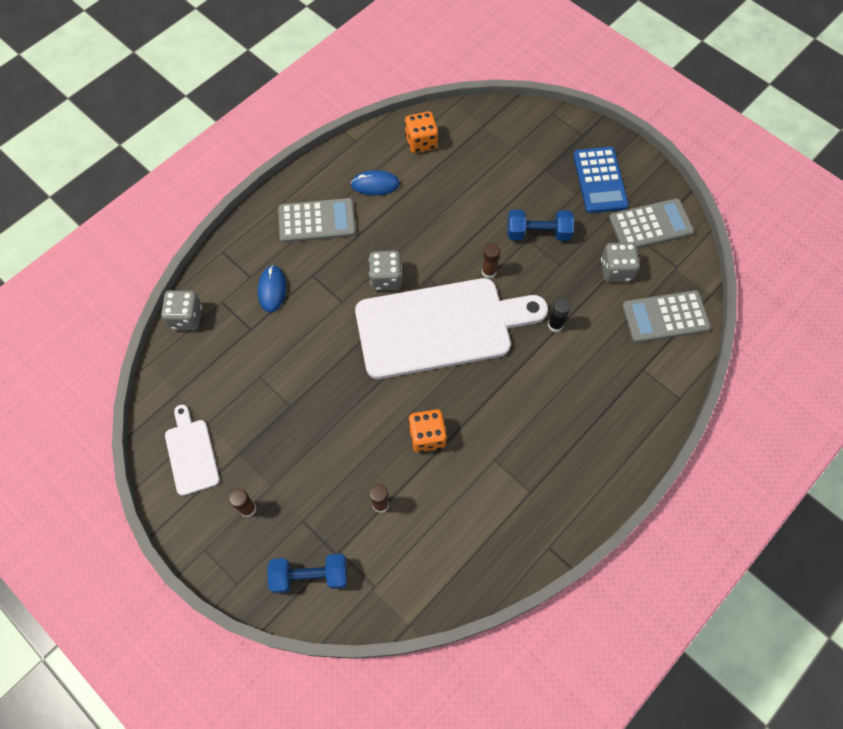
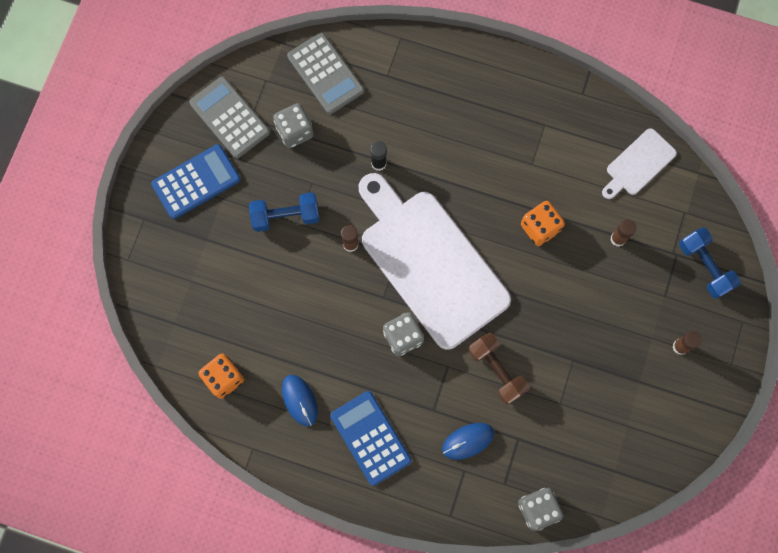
camera: 115 degrees left, 10 degrees up
white cutting board [165,405,220,496] -> white cutting board moved to [602,128,677,199]
grey calculator [278,198,356,243] -> blue calculator [330,391,411,486]
blue dumbbell [507,210,574,241] -> blue dumbbell turned 75 degrees counterclockwise [249,192,319,232]
none -> brown dumbbell [468,332,529,405]

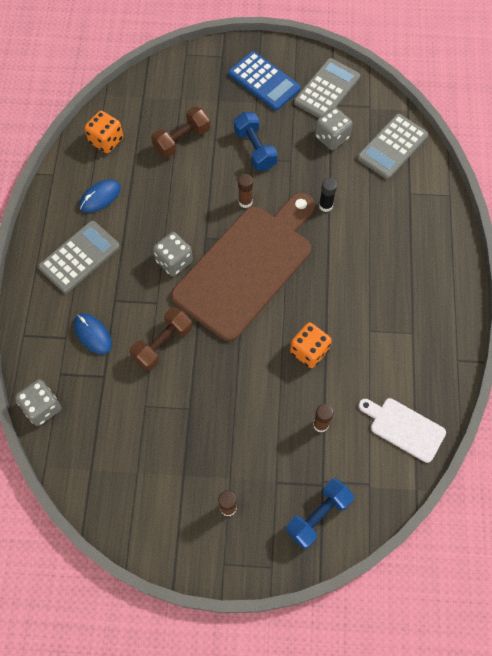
camera: 75 degrees right, 10 degrees down
blue calculator [330,391,411,486] -> grey calculator [38,221,120,293]
white cutting board [359,173,511,350] -> brown cutting board [171,193,315,341]
none -> brown dumbbell [151,106,210,158]

